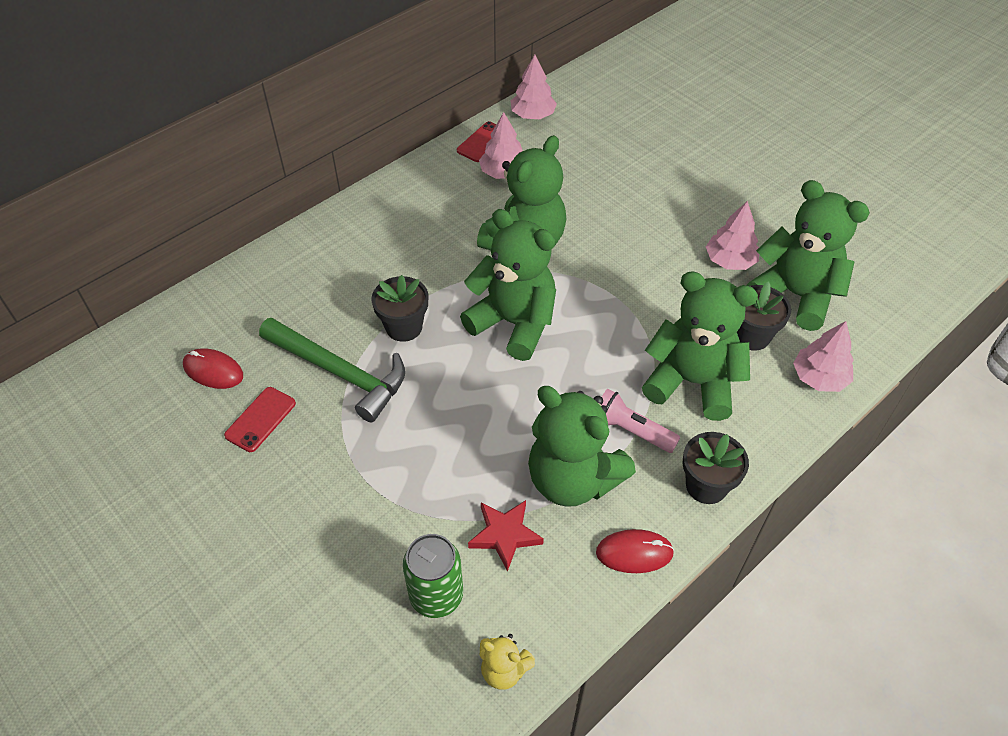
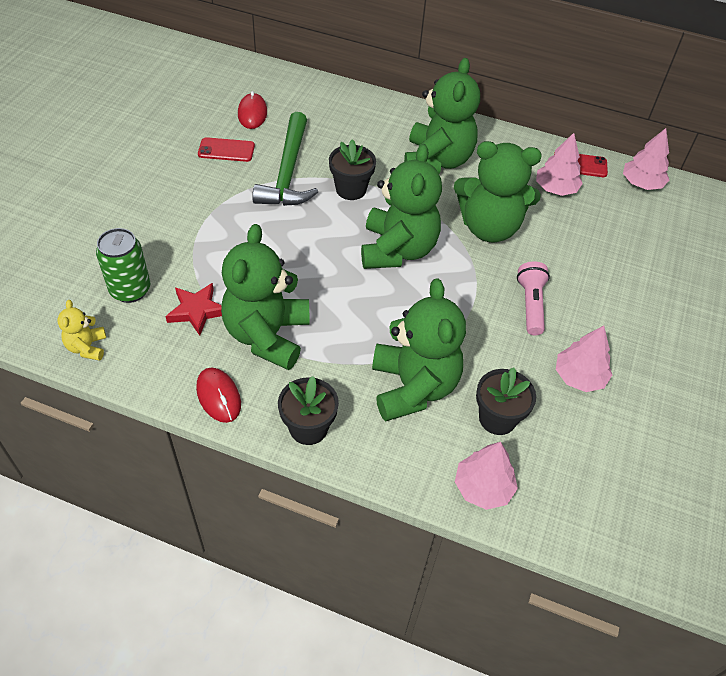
camera: 60 degrees right, 0 degrees up
pink flashlight [602,389,680,453] -> pink flashlight moved to [517,261,550,335]
green teddy bear [747,180,870,331] -> green teddy bear moved to [404,58,480,174]

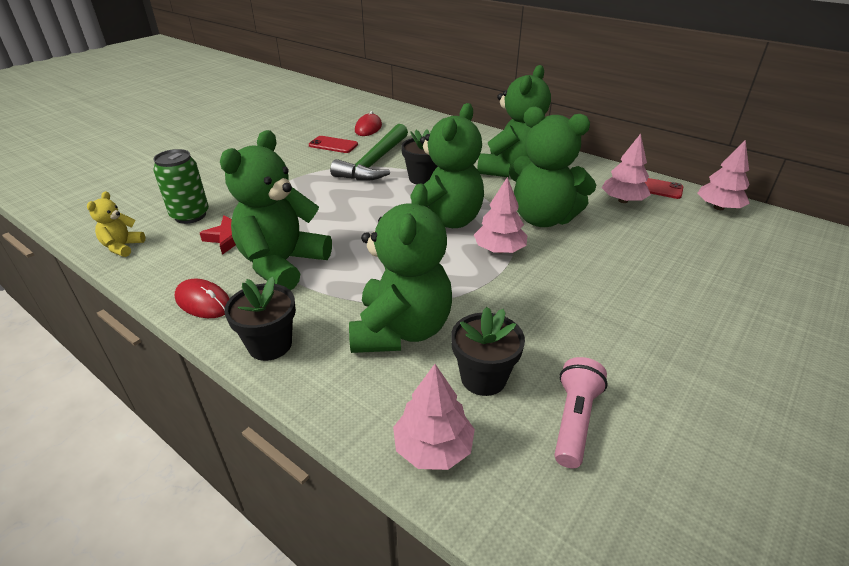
camera: 20 degrees right, 15 degrees down
red mouse [196,368,241,423] -> red mouse turned 45 degrees counterclockwise [175,279,230,318]
pink flashlight [517,261,550,335] -> pink flashlight moved to [554,357,608,468]
pink tree [556,326,612,392] -> pink tree moved to [474,177,527,253]

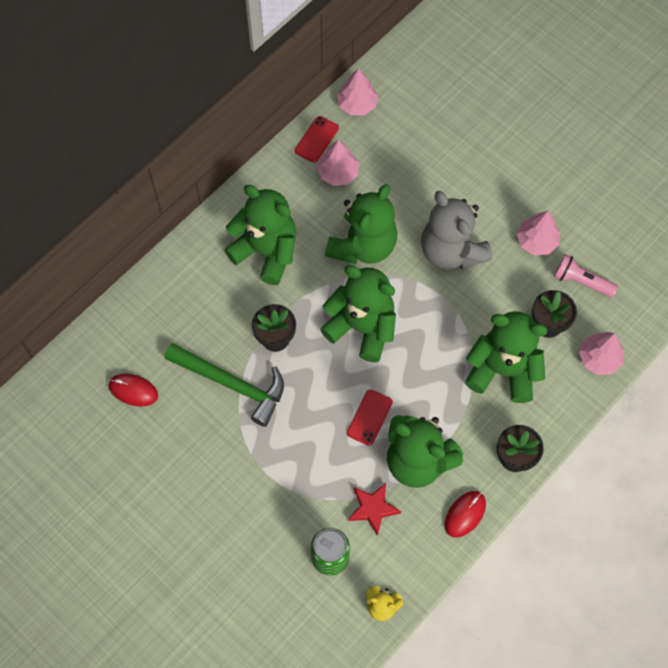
camera: 85 degrees left, 30 degrees up
red phone [309,136,358,153] -> red phone moved to [347,390,393,446]
pink tree [474,177,527,253] -> pink tree moved to [517,211,560,255]
none -> grey teddy bear [421,191,493,270]

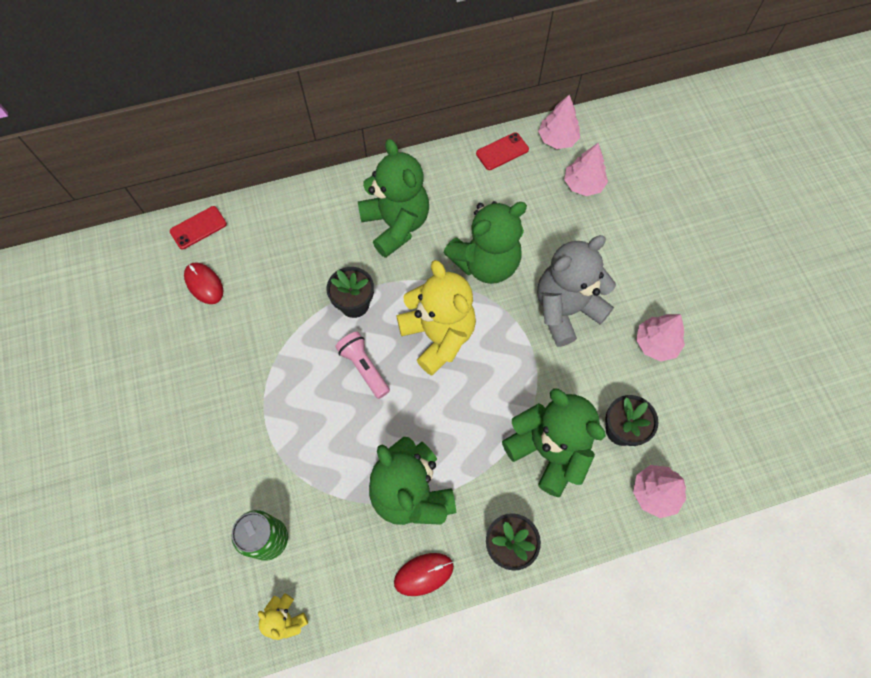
camera: 30 degrees right, 0 degrees up
green hammer [164,343,284,427] -> none
pink tree [317,140,359,186] -> pink tree moved to [564,143,608,196]
green teddy bear [320,265,396,362] -> yellow teddy bear [396,260,476,376]
red phone [347,390,393,446] -> red phone moved to [170,206,227,249]
red star [348,483,401,536] -> none
grey teddy bear [421,191,493,270] -> grey teddy bear turned 60 degrees clockwise [537,235,616,347]
pink flashlight [554,254,618,298] -> pink flashlight moved to [335,332,390,399]

